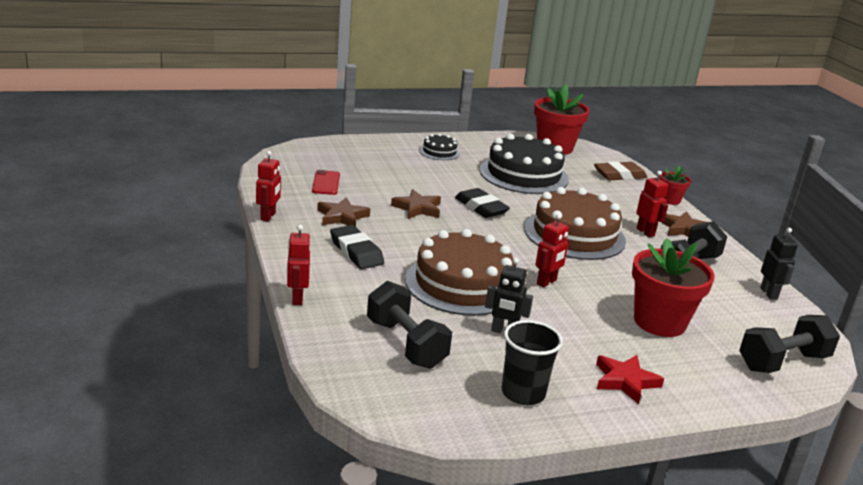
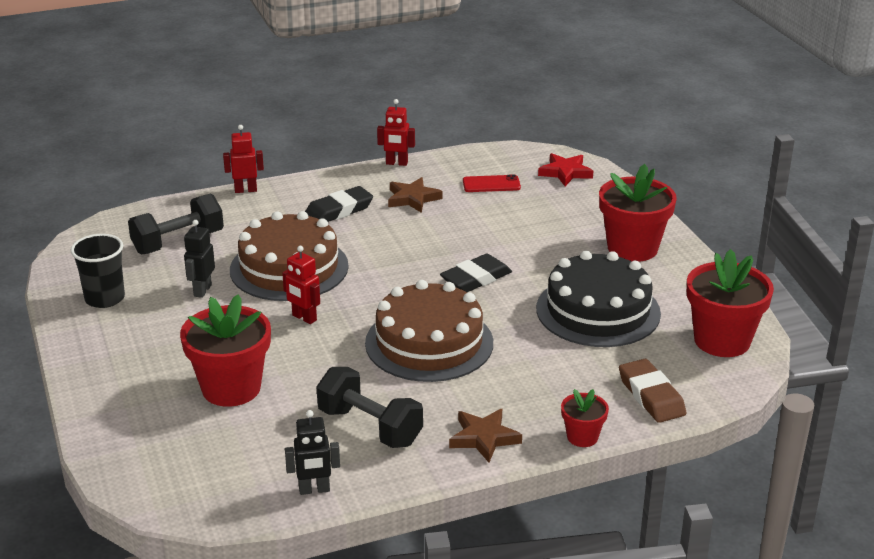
camera: 90 degrees right, 5 degrees up
brown star [391,189,441,219] -> none
black cake [420,133,460,160] -> red flower pot [599,164,677,261]
red star [596,355,664,404] -> red star moved to [538,153,593,186]
red robot [636,171,668,237] -> none
black dumbbell [739,315,840,373] -> none

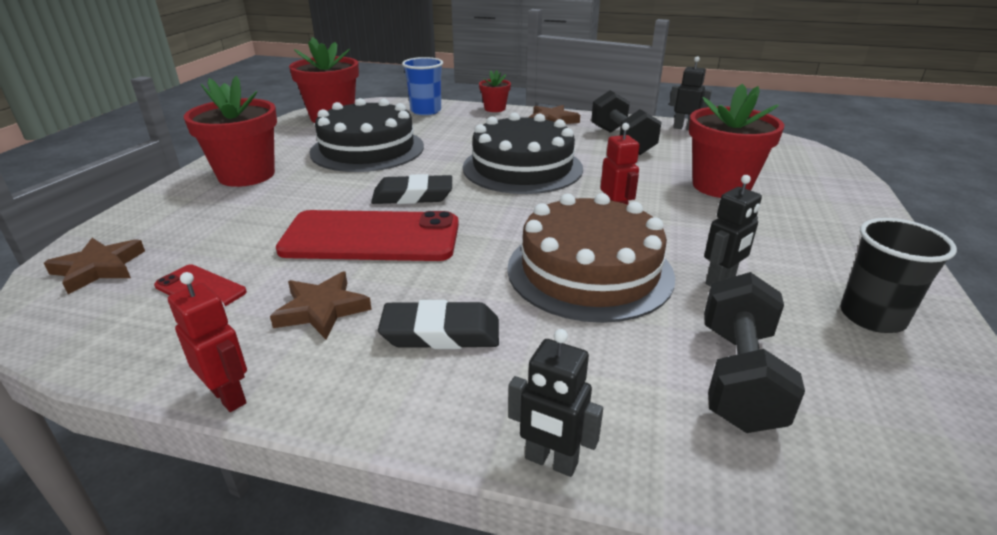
camera: 145 degrees left, 0 degrees up
black dumbbell [128,194,224,254] -> black dumbbell turned 75 degrees counterclockwise [704,272,805,433]
red robot [223,125,264,193] -> black robot [508,329,603,477]
brown cake [365,280,493,382] -> black cake [463,112,583,194]
red star [538,153,593,186] -> brown star [44,238,145,294]
brown eraser [619,359,686,423] -> blue cup [402,57,443,115]
none -> red phone [276,210,459,261]

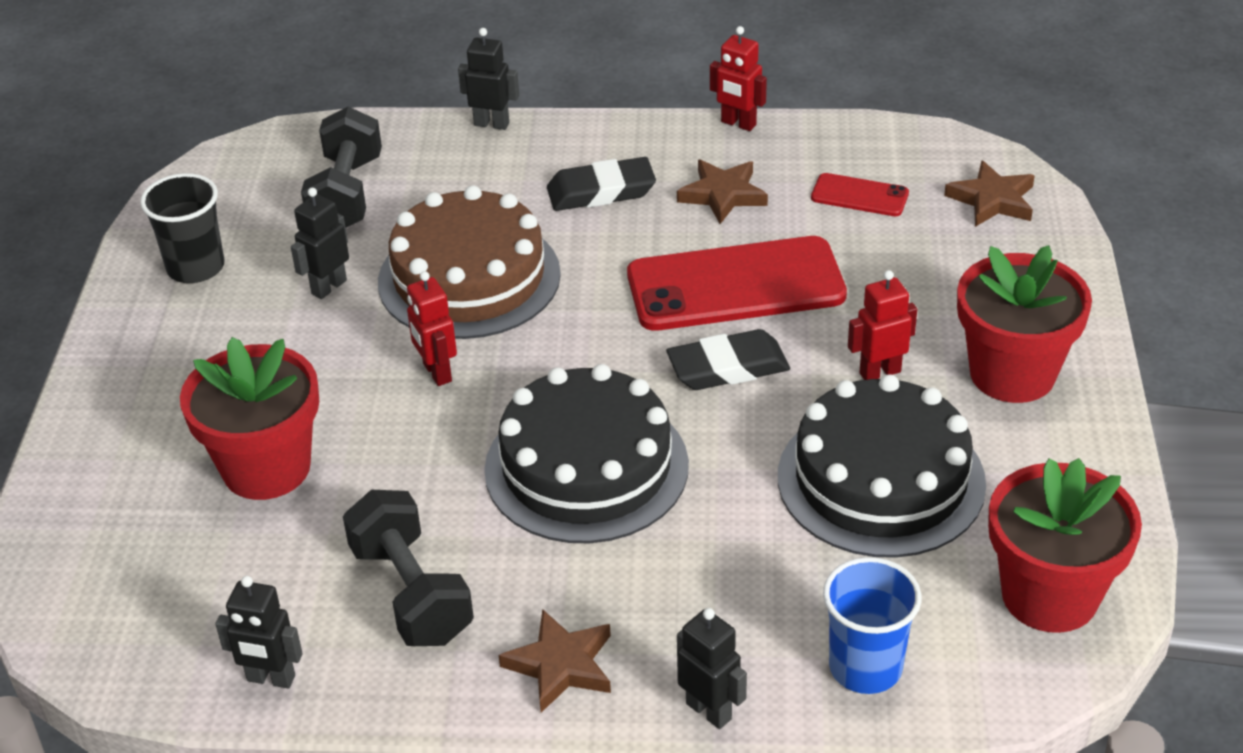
camera: 170 degrees right, 10 degrees up
red flower pot [479,70,511,112] -> black robot [677,608,747,729]
none -> red robot [848,270,917,380]

